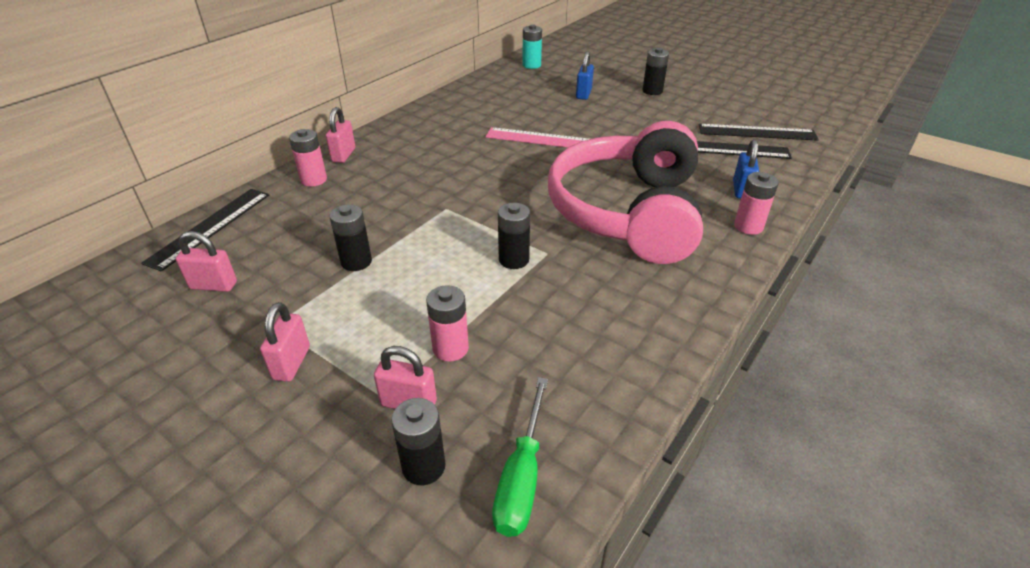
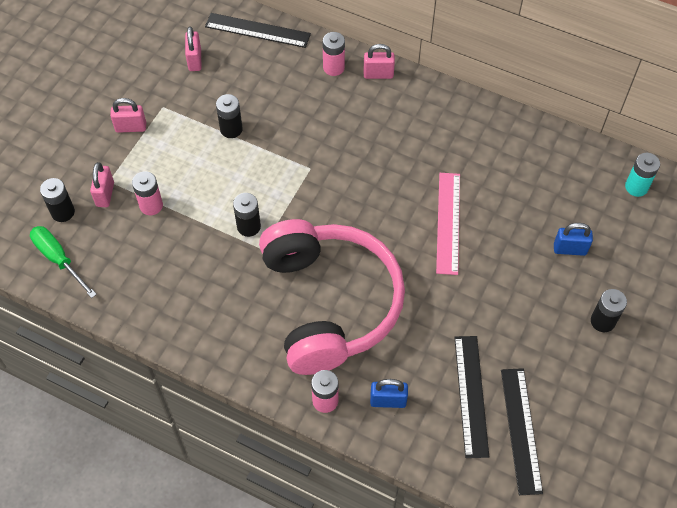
camera: 80 degrees right, 20 degrees up
green screwdriver [492,377,548,537] -> green screwdriver turned 45 degrees clockwise [30,226,97,298]
pink headphones [548,121,703,264] -> pink headphones turned 75 degrees clockwise [259,219,405,375]

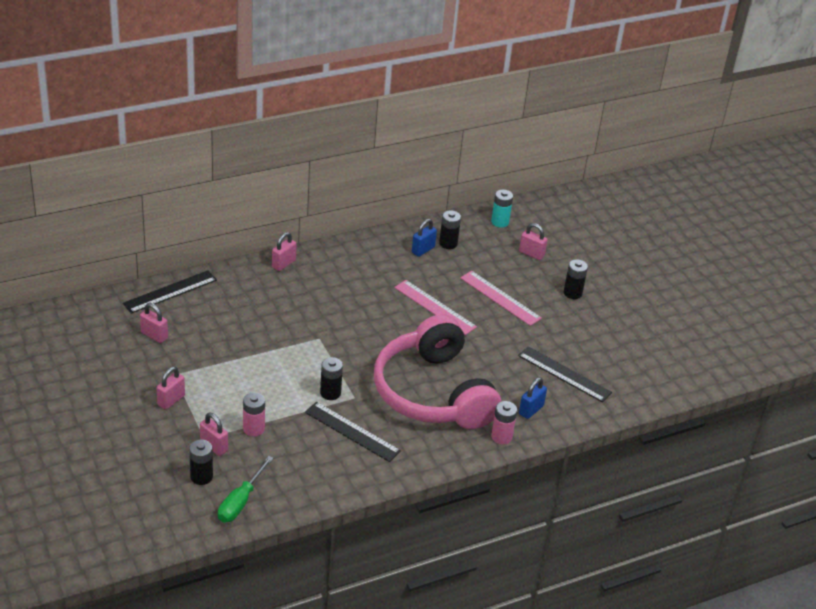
camera: 55 degrees left, 20 degrees down
green screwdriver [30,226,97,298] -> green screwdriver turned 60 degrees counterclockwise [218,456,273,522]
black battery [216,94,243,138] -> black battery moved to [439,210,461,249]
pink headphones [259,219,405,375] -> pink headphones turned 135 degrees counterclockwise [374,314,501,429]
pink battery [323,32,345,76] -> none
black ruler [501,368,543,495] -> black ruler moved to [305,402,401,462]
blue padlock [554,223,593,256] -> blue padlock moved to [412,219,437,257]
none -> pink ruler [460,271,542,326]
none -> pink padlock [519,223,548,260]

